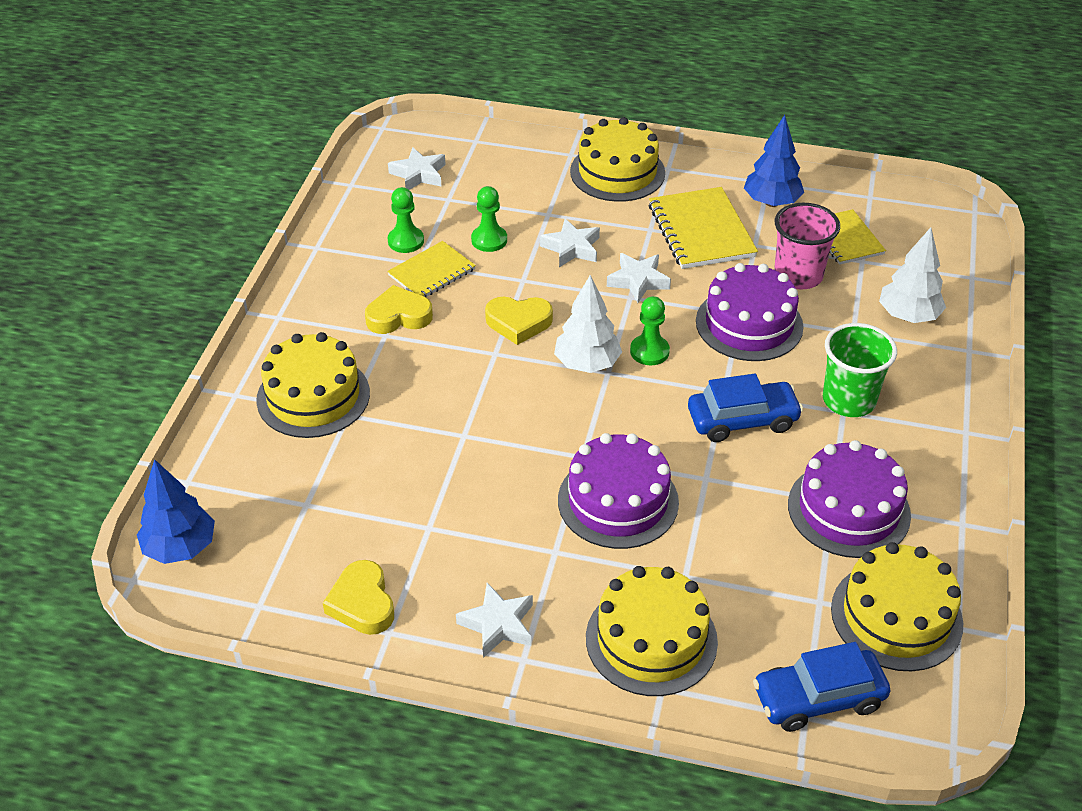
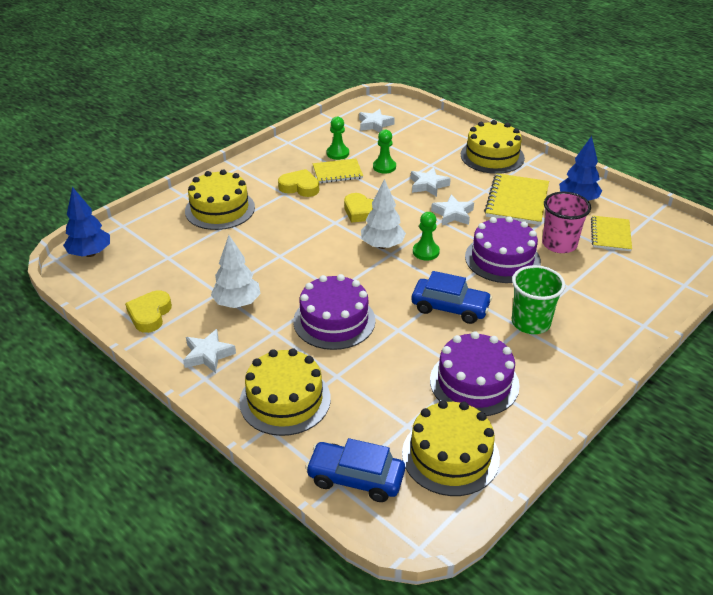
camera: 30 degrees right, 5 degrees down
white tree [879,227,946,323] -> white tree moved to [211,235,261,308]

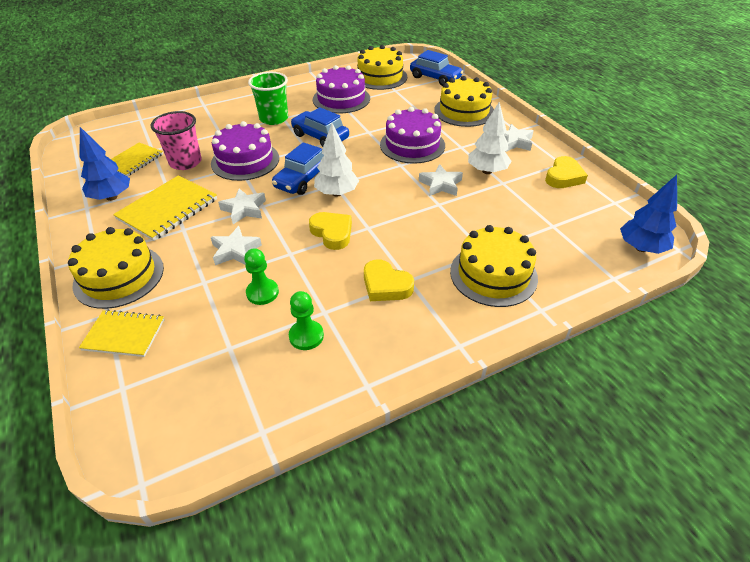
camera: 160 degrees left, 5 degrees up
yellow notebook [313,159,363,183] -> yellow notebook moved to [79,310,165,357]
white star [359,109,395,133] -> white star moved to [419,164,463,196]
green pawn [413,212,440,260] -> blue car [272,142,324,195]

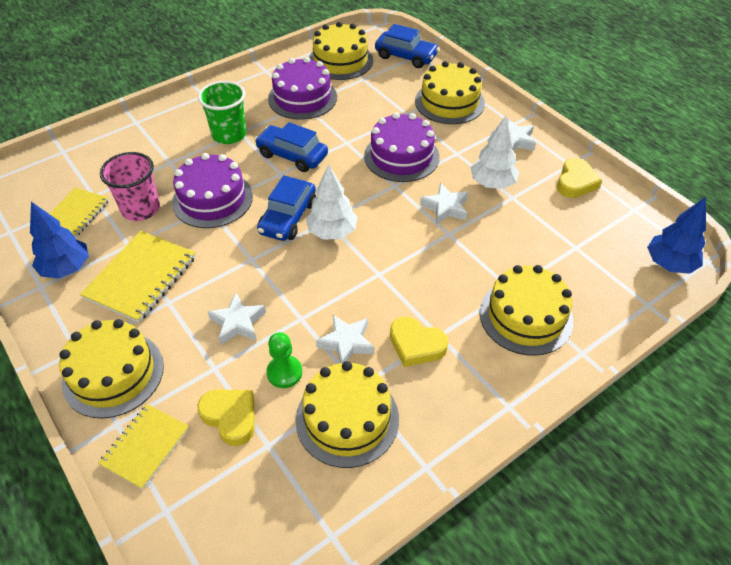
camera: 10 degrees left, 5 degrees up
yellow notebook [79,310,165,357] -> yellow notebook turned 60 degrees counterclockwise [98,404,189,489]
white star [218,189,266,224] -> white star moved to [316,315,374,363]
green pawn [289,291,324,350] -> yellow cake [296,361,399,468]
yellow heart [309,212,352,250] -> yellow heart moved to [197,389,255,446]

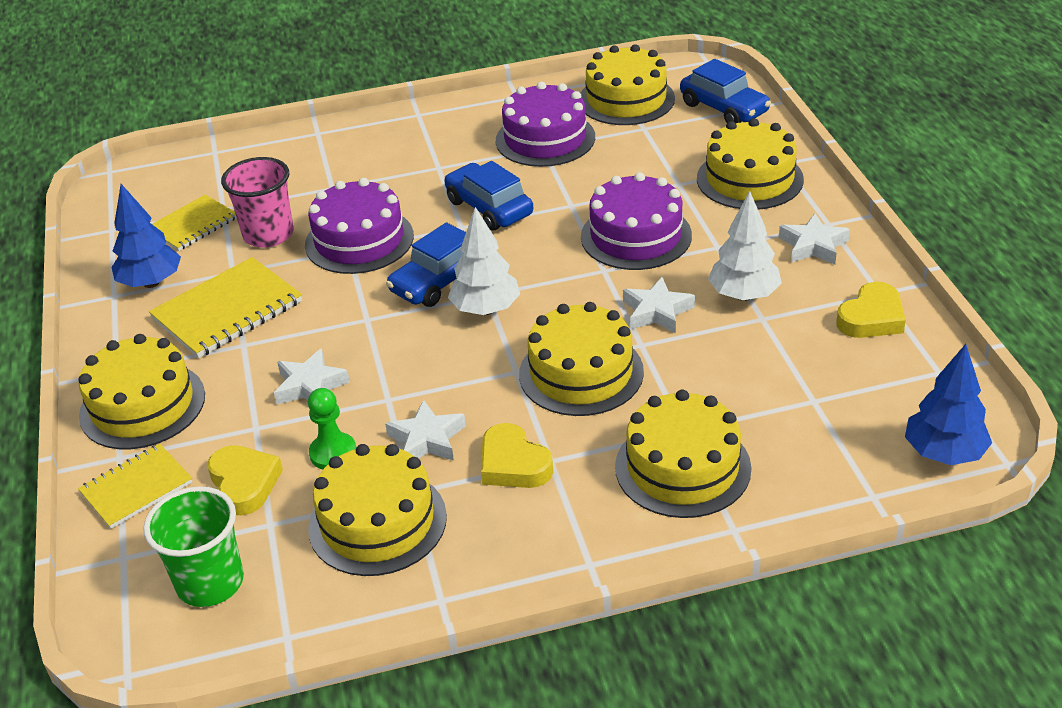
camera: 25 degrees right, 10 degrees down
green cup [198,81,247,144] -> green cup moved to [143,486,244,607]
none -> yellow cake [519,302,644,416]

